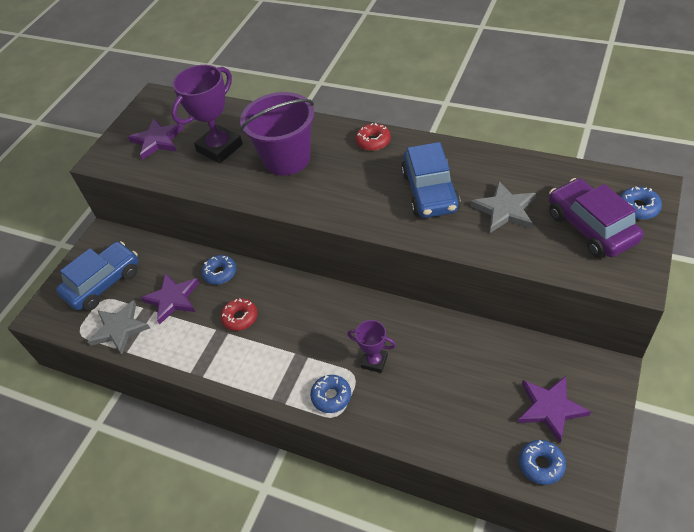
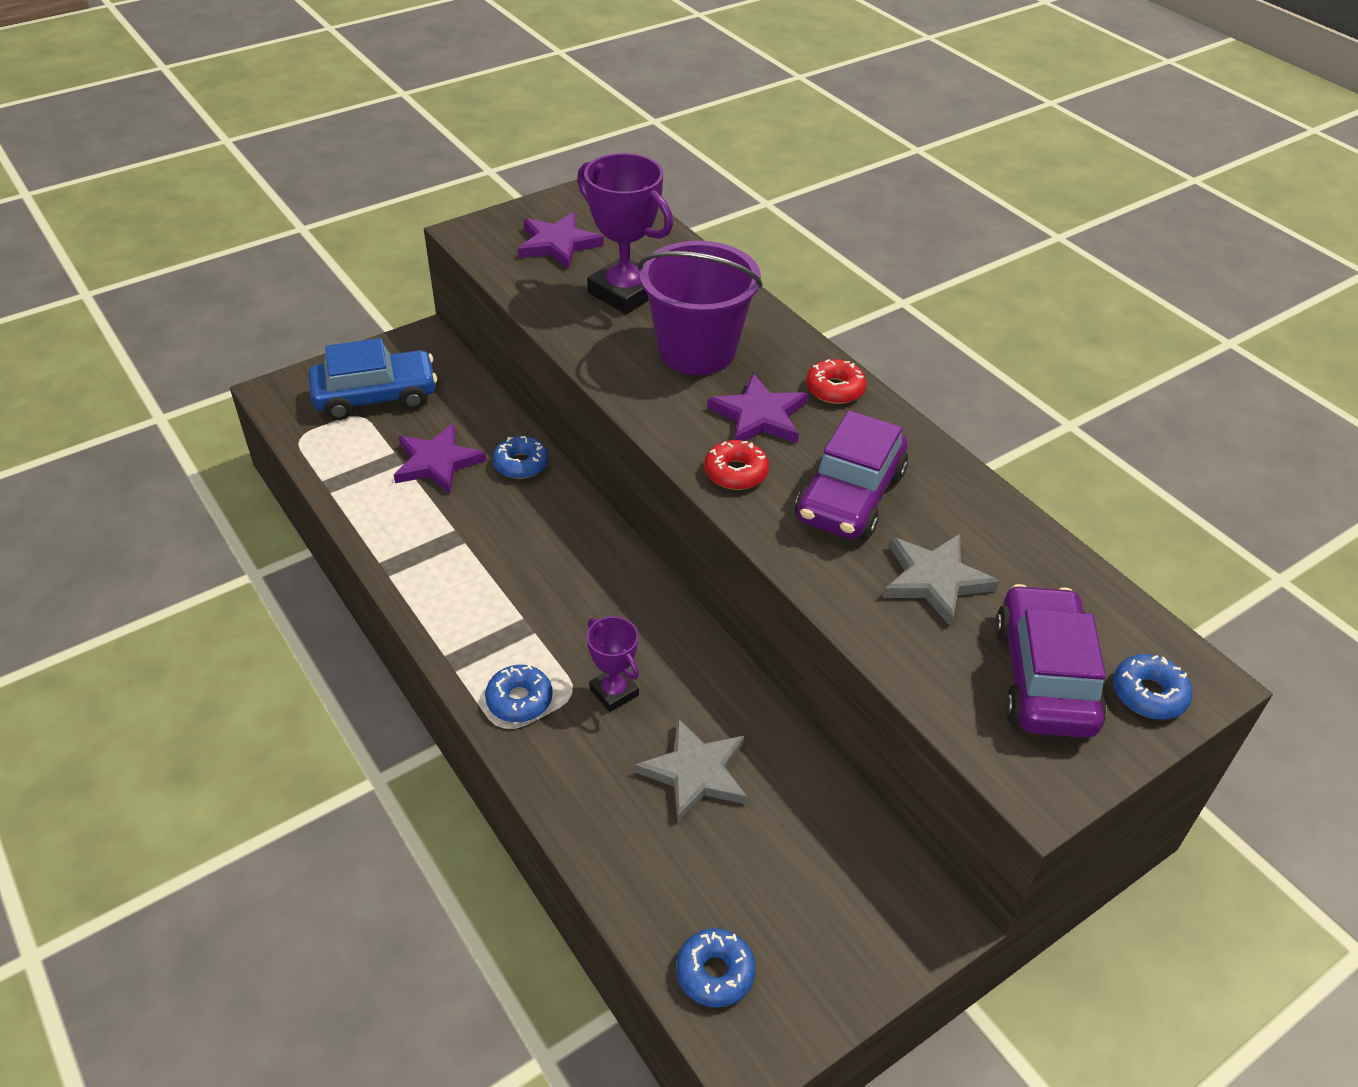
camera: 25 degrees right, 5 degrees down
grey star [87,300,150,354] -> grey star moved to [635,717,747,824]
purple trophy [171,65,243,163] -> purple trophy turned 60 degrees clockwise [577,153,673,314]
red donut [221,298,257,331] -> red donut moved to [704,440,769,490]
blue car [401,142,461,218] -> purple car [795,411,908,540]
purple star [518,376,591,443] -> purple star moved to [707,374,808,443]

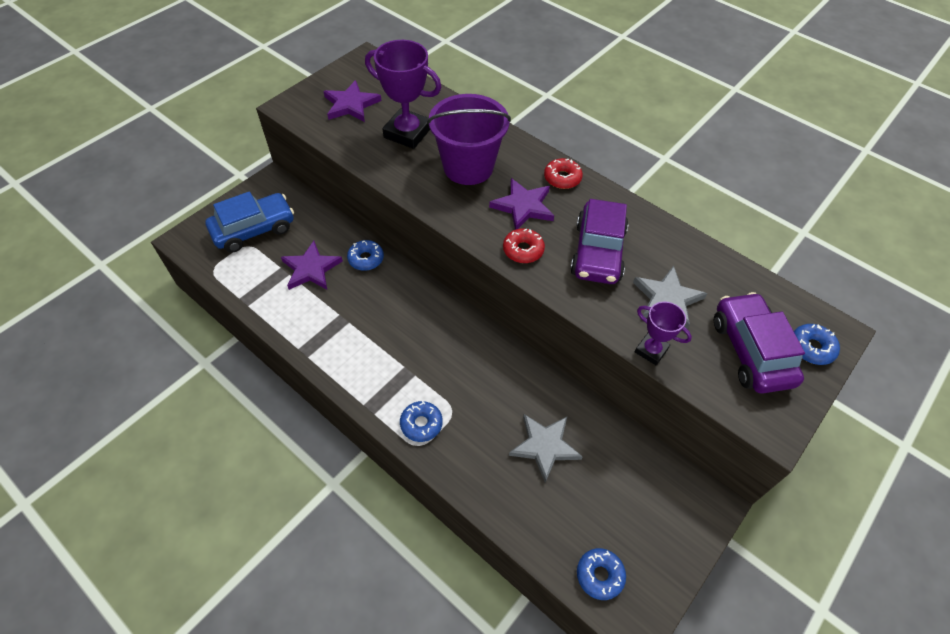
camera: 15 degrees left, 10 degrees up
purple trophy [587,616,639,712] -> purple trophy moved to [635,301,692,365]

